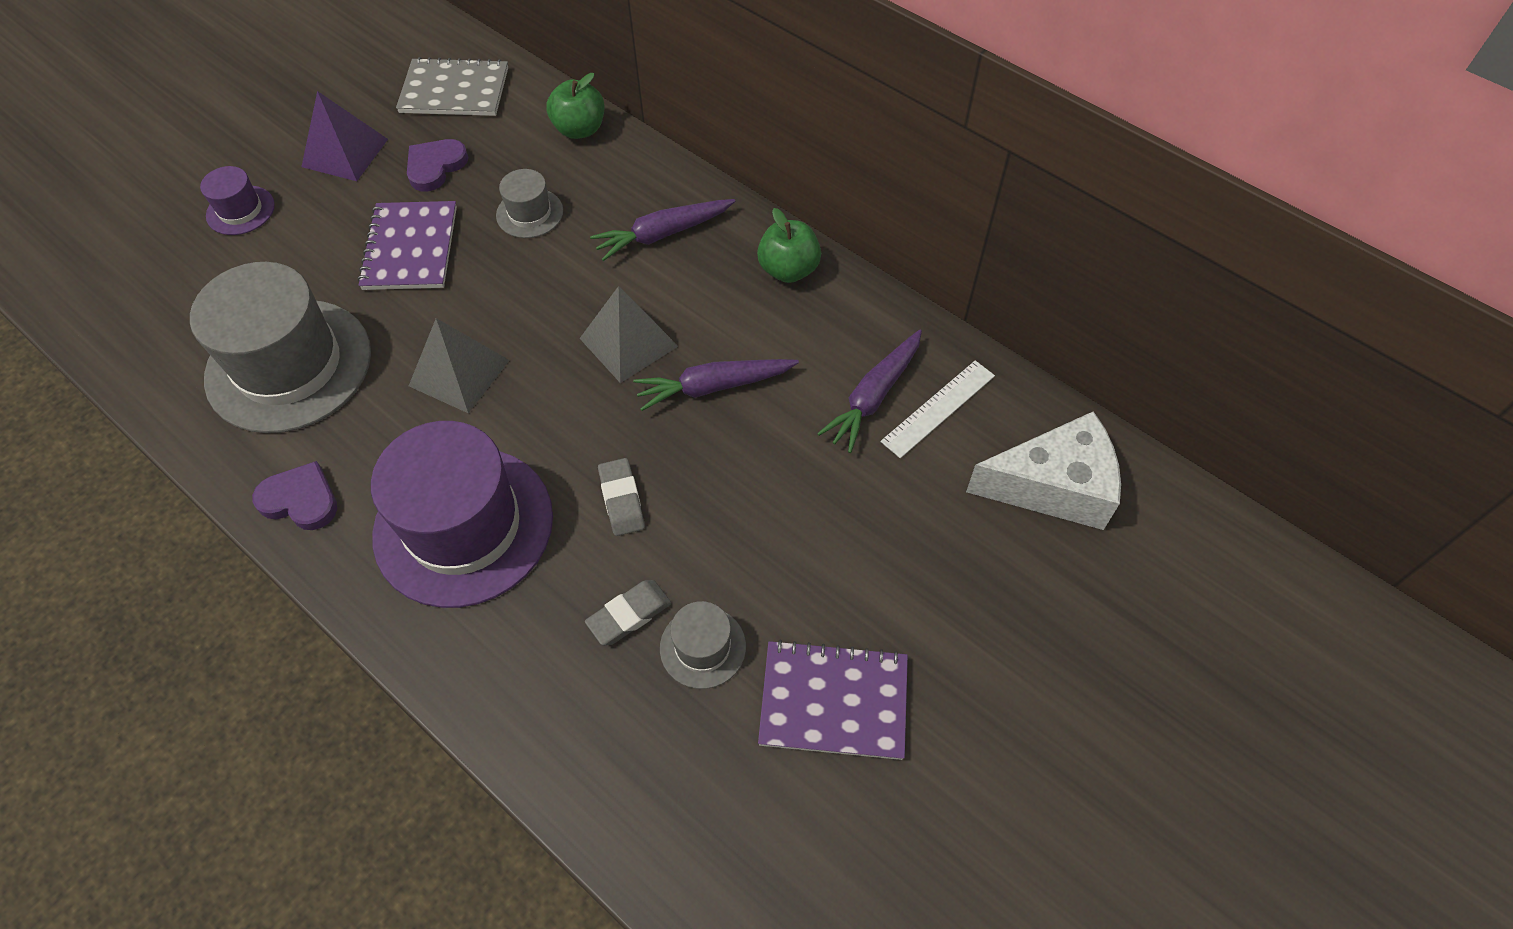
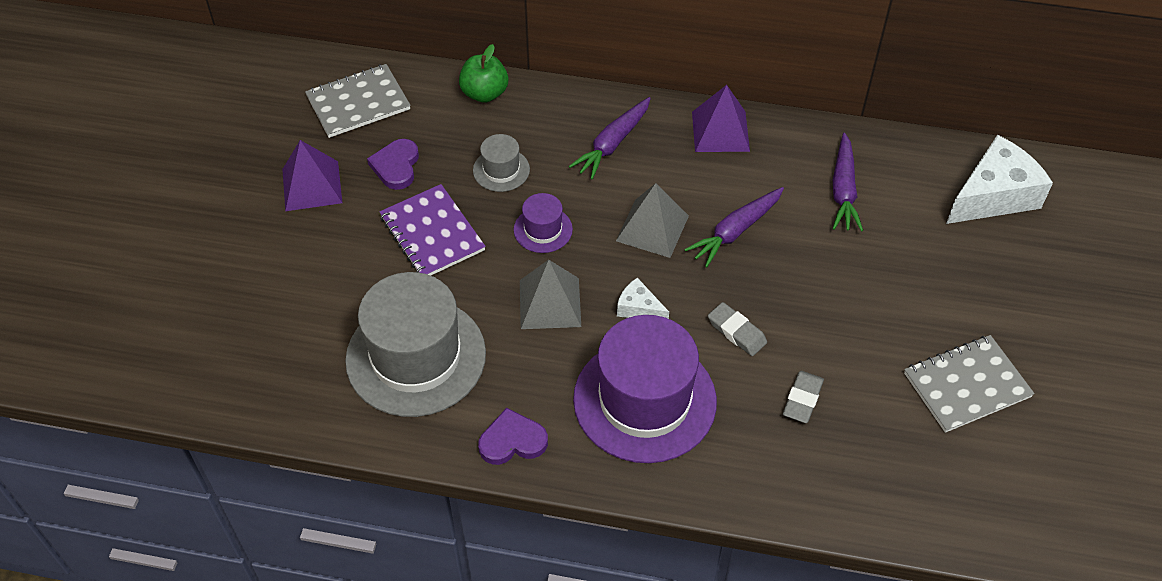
camera: 30 degrees left, 5 degrees down
purple hat [200,166,275,235] -> purple hat moved to [514,193,573,253]
grey hat [660,601,746,689] -> none
green apple [757,208,821,283] -> purple pyramid [692,85,750,152]
purple notebook [758,640,908,760] -> grey notebook [904,335,1035,433]
white ruler [880,360,995,458] -> none
none -> white cheese [617,278,669,319]

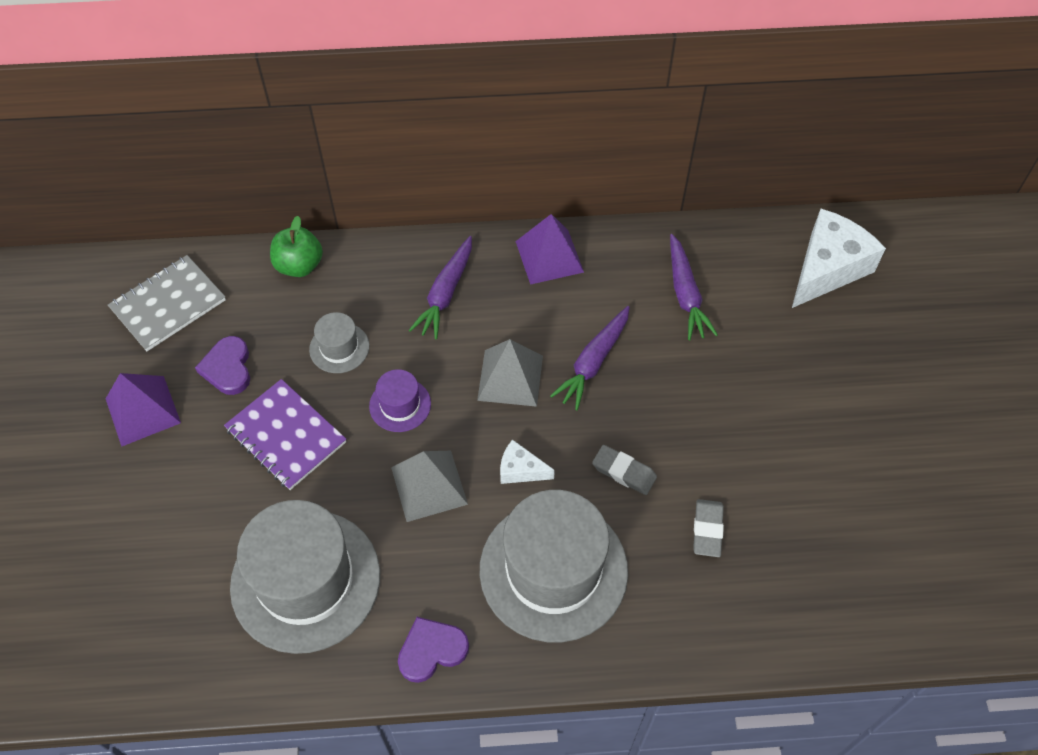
camera: 15 degrees left, 5 degrees up
purple hat [573,315,717,463] -> grey hat [480,490,628,642]
grey notebook [904,335,1035,433] -> none

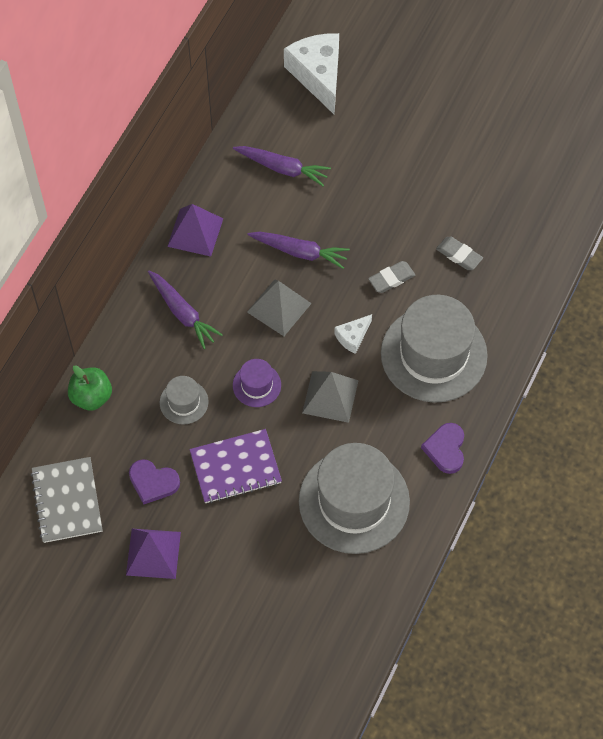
camera: 60 degrees left, 5 degrees up
purple carrot [550,306,630,410] -> purple carrot turned 45 degrees counterclockwise [247,232,350,269]

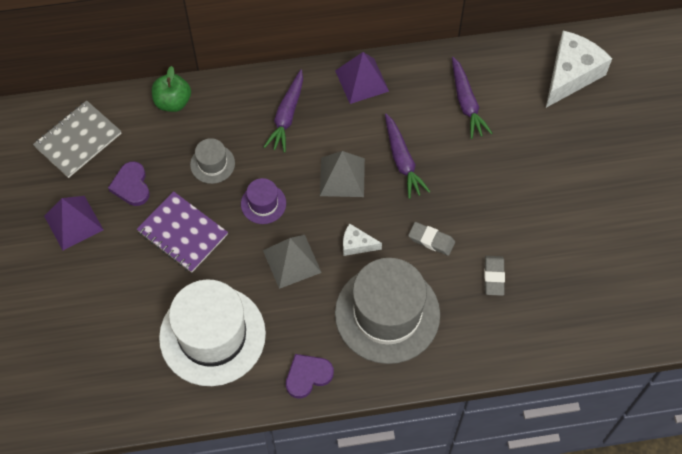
camera: 55 degrees right, 0 degrees up
grey hat [299,443,410,554] -> white hat [159,279,266,386]

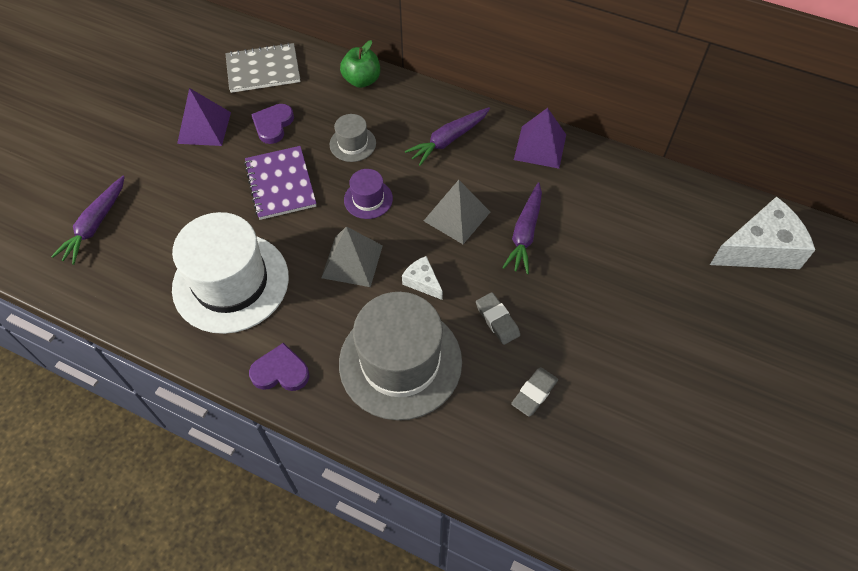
camera: 35 degrees right, 5 degrees down
purple carrot [452,57,492,139] -> purple carrot moved to [51,176,125,265]

